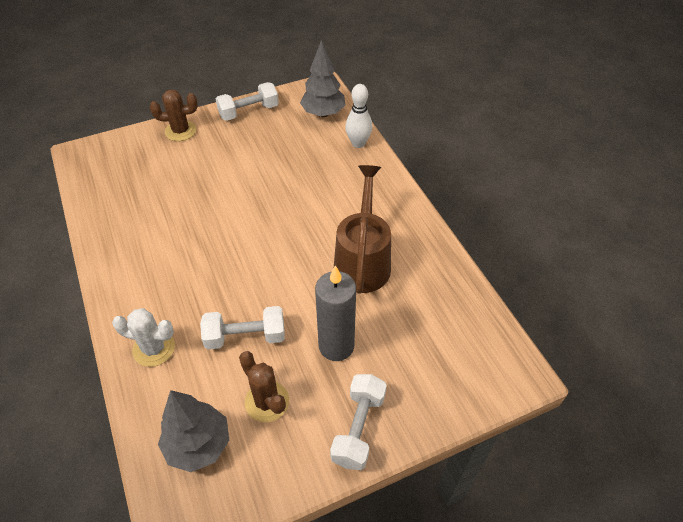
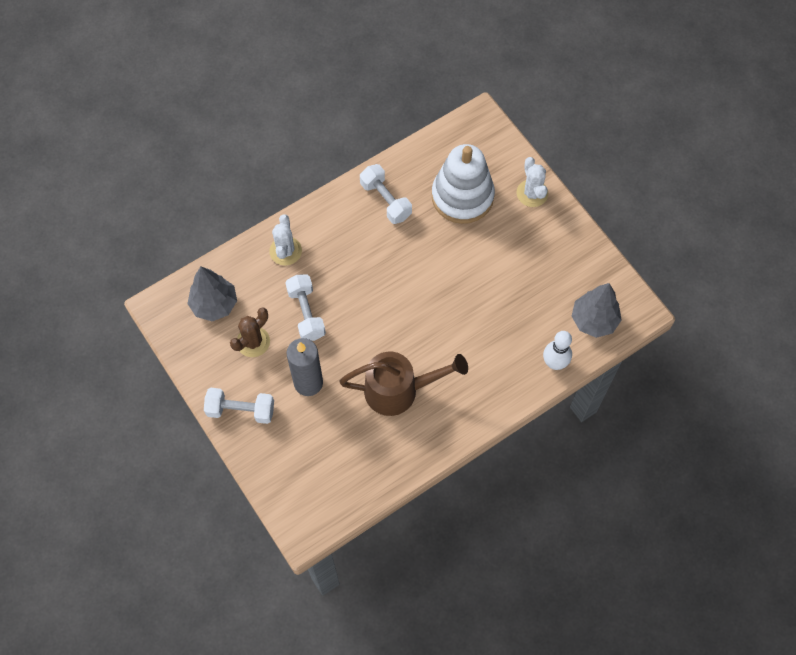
camera: 80 degrees right, 15 degrees up
brown cactus [150,89,198,141] -> white cactus [517,157,548,207]
white dumbbell [216,82,279,121] -> white dumbbell moved to [360,164,412,224]
none -> white stacking toy [432,144,495,224]

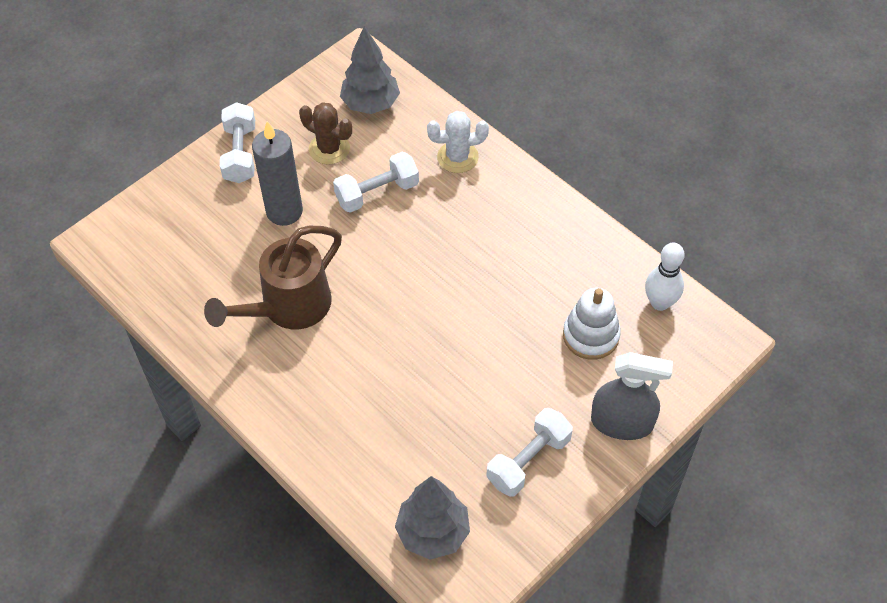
camera: 80 degrees right, 10 degrees down
brown watering can [339,352,468,416] -> brown watering can turned 60 degrees clockwise [204,226,342,329]
white dumbbell [360,164,412,224] -> white dumbbell moved to [486,408,573,497]
white stacking toy [432,144,495,224] -> white stacking toy [563,288,621,360], size x0.63
white cactus [517,157,548,207] -> grey spray bottle [591,352,673,440]
white bowling pin [543,331,572,370] -> white bowling pin moved to [645,243,685,311]

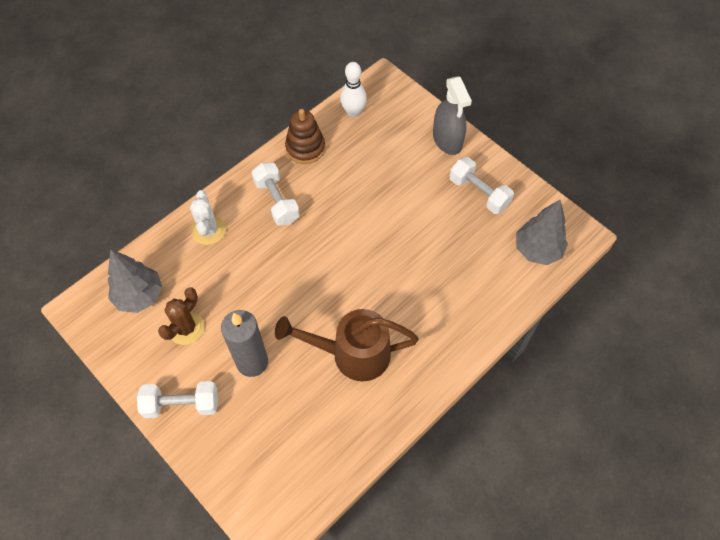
camera: 90 degrees left, 5 degrees up
brown watering can [204,226,342,329] -> brown watering can turned 135 degrees clockwise [275,309,419,381]
white dumbbell [333,152,419,213] -> white dumbbell moved to [252,162,300,226]
white stacking toy [563,288,621,360] -> none
grey spray bottle [591,352,673,440] -> grey spray bottle turned 150 degrees clockwise [433,76,472,155]
none -> brown stacking toy [285,109,325,164]

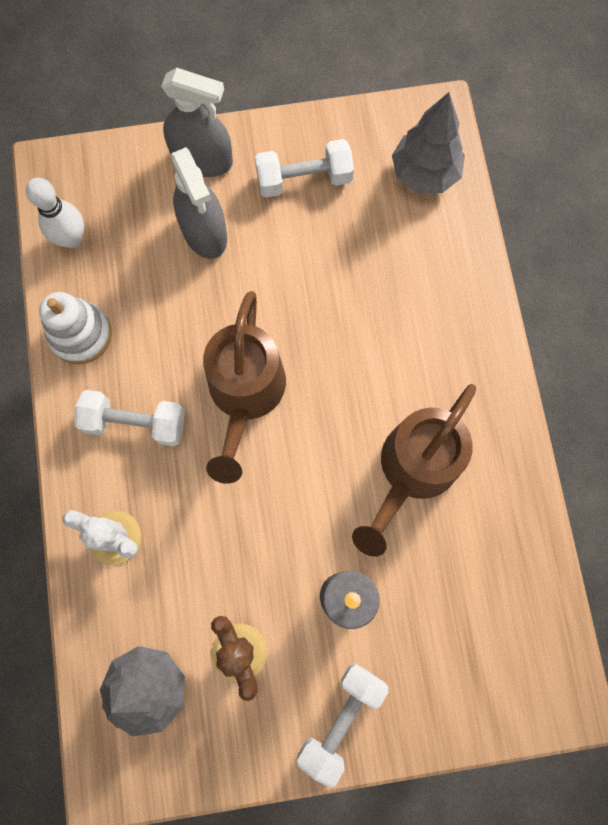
camera: 55 degrees left, 15 degrees up
brown stacking toy [285,109,325,164] -> white stacking toy [39,292,112,364]
none -> grey spray bottle [170,147,227,259]
none -> brown watering can [203,291,286,484]

